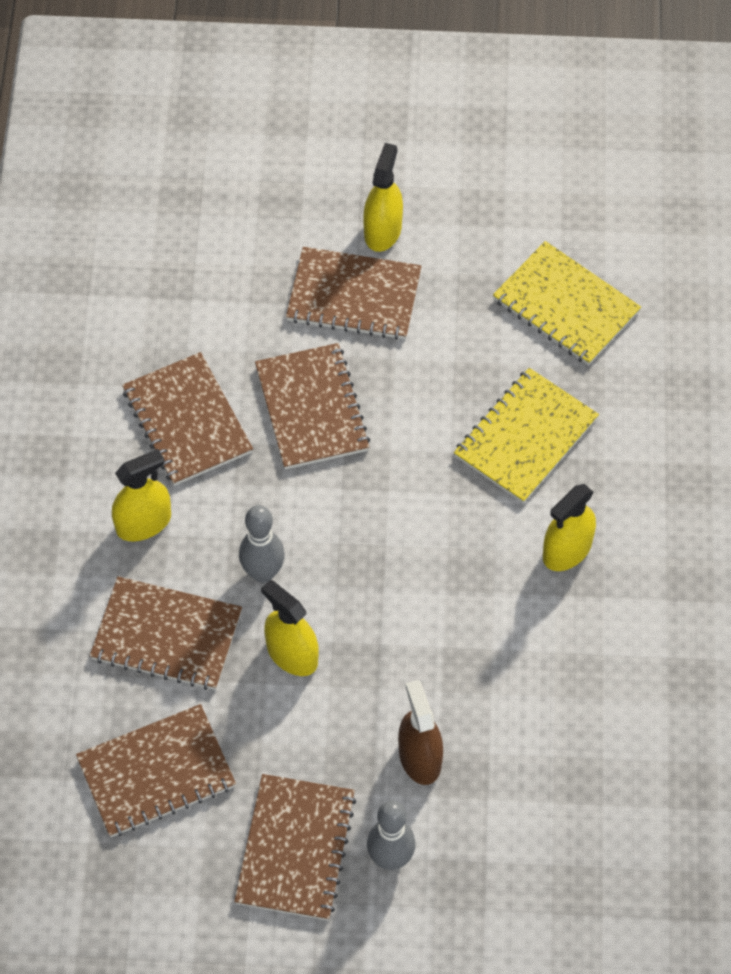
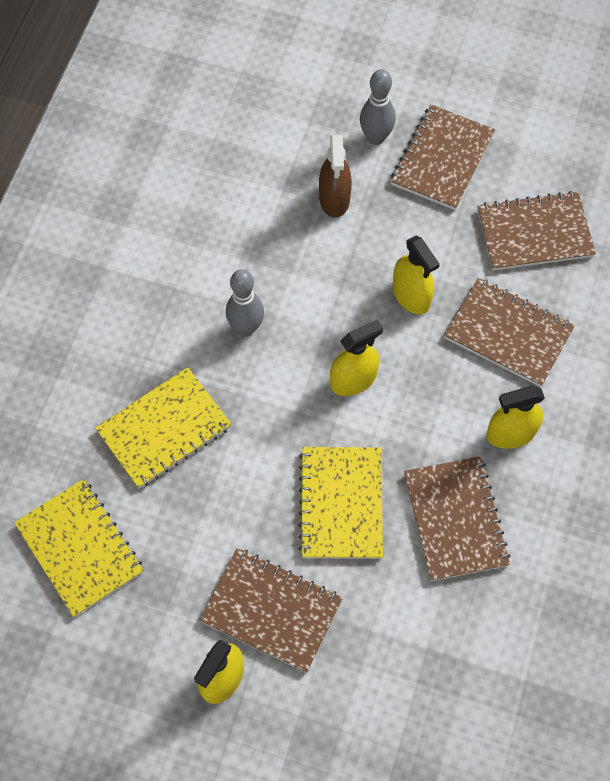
camera: 165 degrees left, 5 degrees up
grey bowling pin [239,505,285,583] -> grey bowling pin moved to [226,269,264,336]
brown notebook [255,343,370,470] -> yellow notebook [298,447,383,559]
yellow spray bottle [543,484,596,571] -> yellow spray bottle moved to [330,319,383,396]

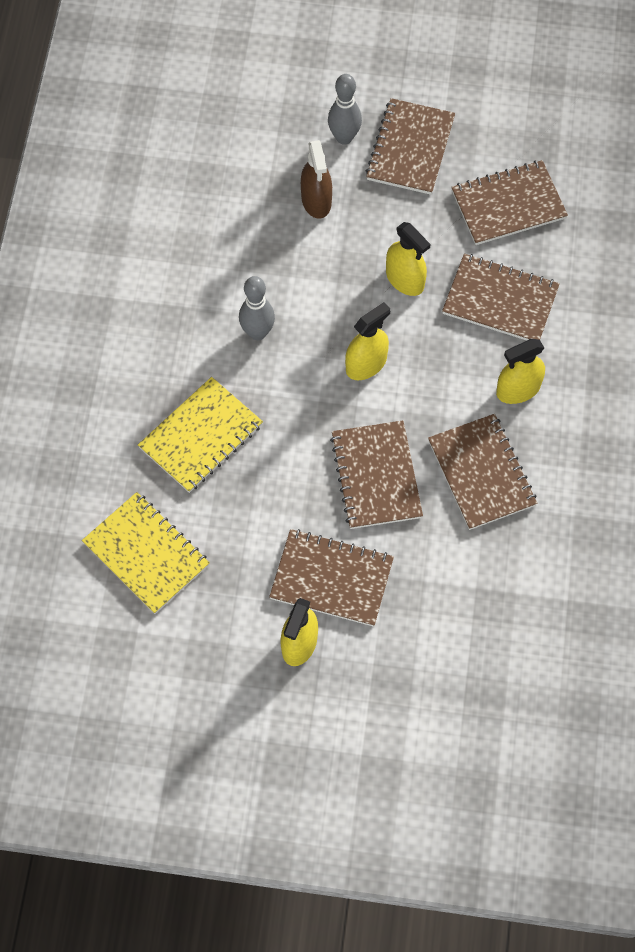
camera: 10 degrees left, 0 degrees up
yellow notebook [298,447,383,559] -> brown notebook [330,420,423,529]

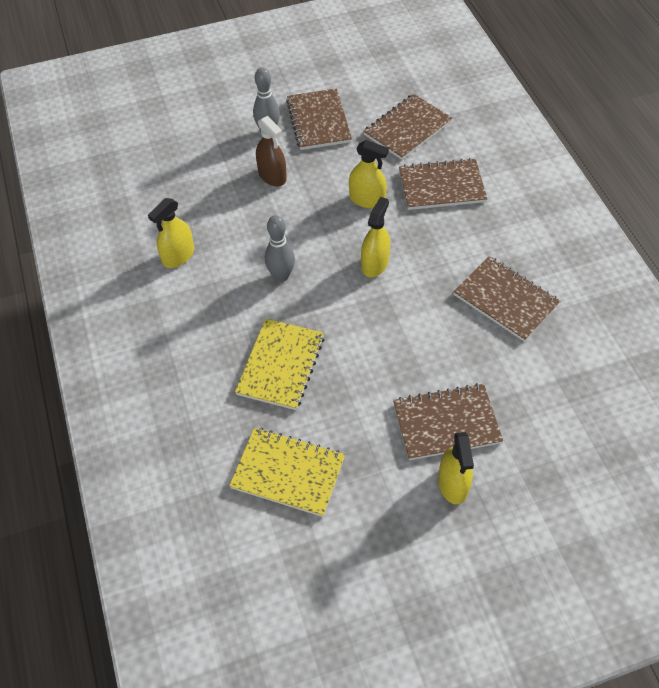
camera: 25 degrees left, 10 degrees down
brown notebook [330,420,423,529] -> none
yellow spray bottle [496,339,545,404] -> yellow spray bottle moved to [148,198,194,268]

